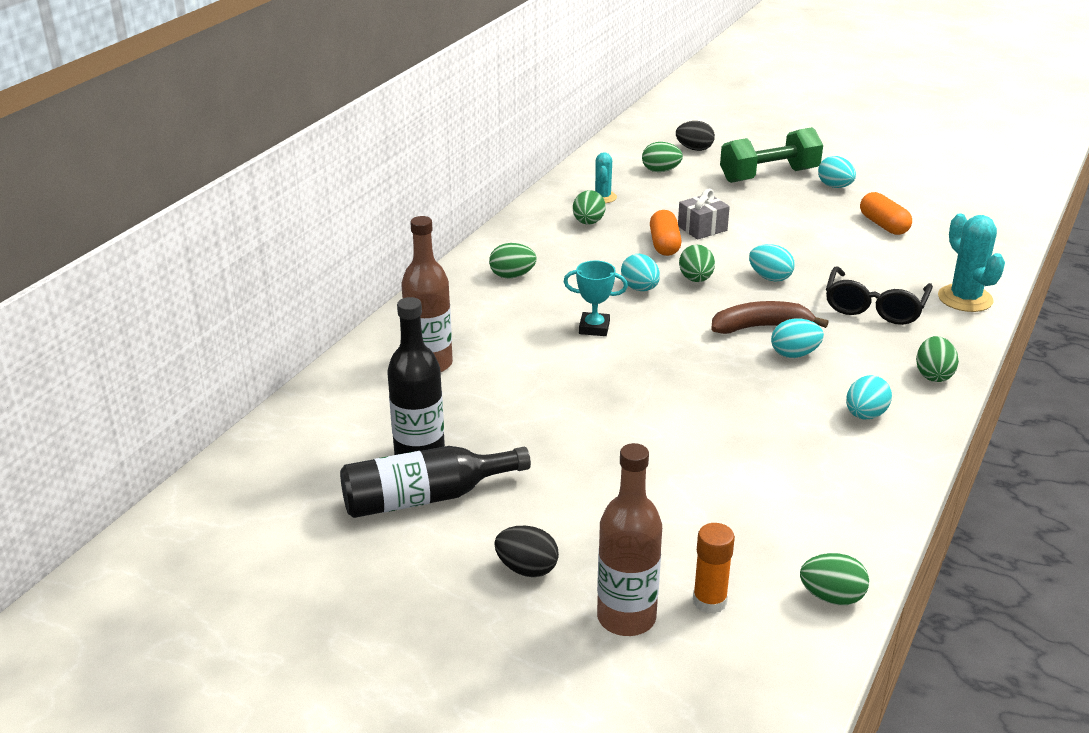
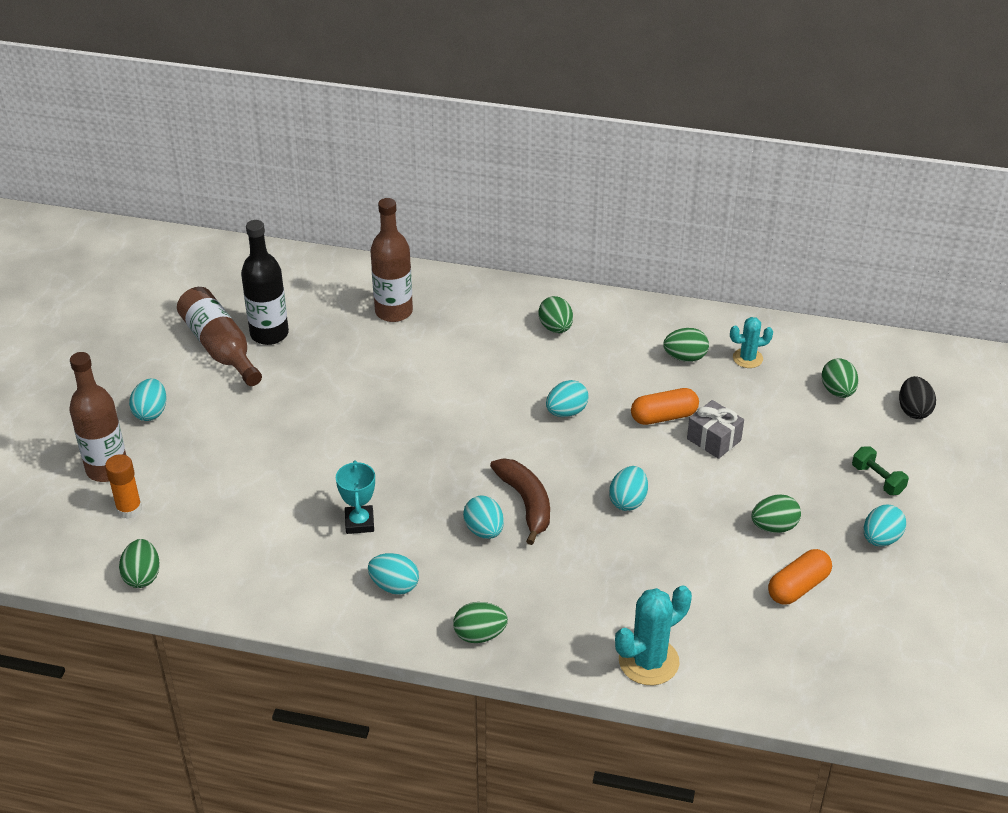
camera: 75 degrees right, 10 degrees up
black bottle [340,446,531,518] -> brown bottle [177,287,262,386]
black egg [494,526,559,577] -> turquoise egg [129,378,167,421]
turquoise trophy [564,261,628,336] -> turquoise trophy moved to [336,460,375,534]
green egg [679,244,715,282] -> green egg moved to [751,494,801,533]
green dumbbell [720,127,823,183] -> green dumbbell [852,447,909,495], size x0.48
black glasses [826,266,933,325] -> none

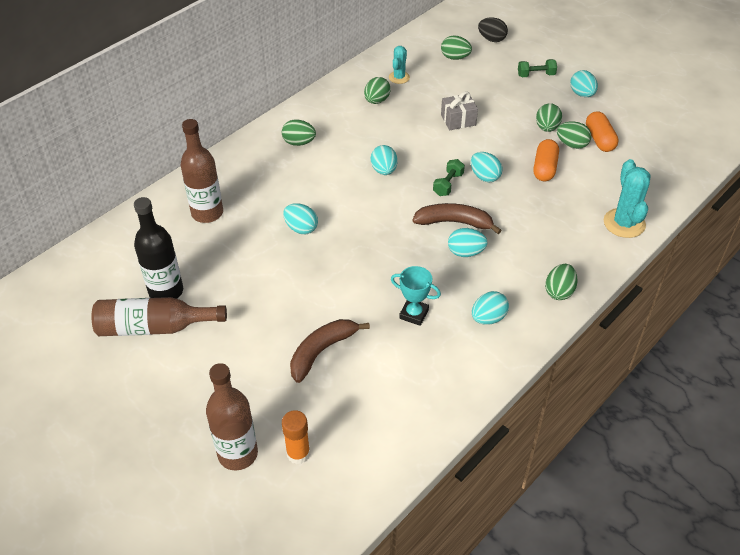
camera: 60 degrees left, 5 degrees up
green egg [119,539,160,588] -> green egg moved to [557,121,591,149]
turquoise egg [129,378,167,421] -> turquoise egg moved to [283,203,318,234]
orange capsule [631,388,699,425] -> orange capsule moved to [533,139,559,181]
none -> brown banana [290,319,370,383]
none -> green dumbbell [433,159,465,196]

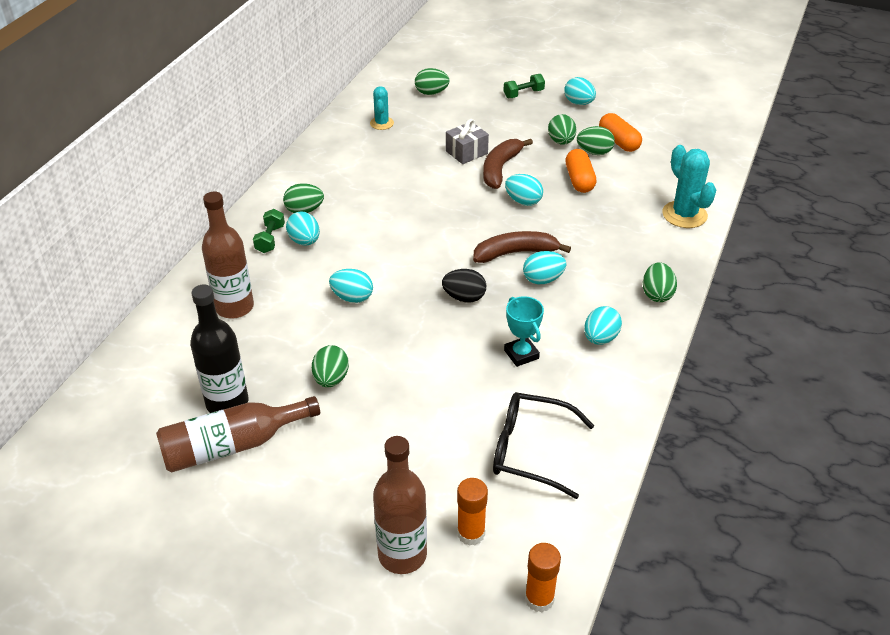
camera: 20 degrees left, 5 degrees down
brown banana [290,319,370,383] -> brown banana moved to [483,139,533,189]
green egg [364,77,391,104] -> green egg moved to [312,345,349,387]
turquoise egg [371,145,397,175] -> turquoise egg moved to [286,212,320,245]
turquoise trophy [391,266,441,326] -> turquoise trophy turned 60 degrees clockwise [504,296,544,367]
green dumbbell [433,159,465,196] -> green dumbbell moved to [253,209,285,253]
black egg [478,17,508,42] -> black egg moved to [442,269,486,303]
none -> black glasses [493,392,594,499]
none -> orange glue stick [525,543,561,612]

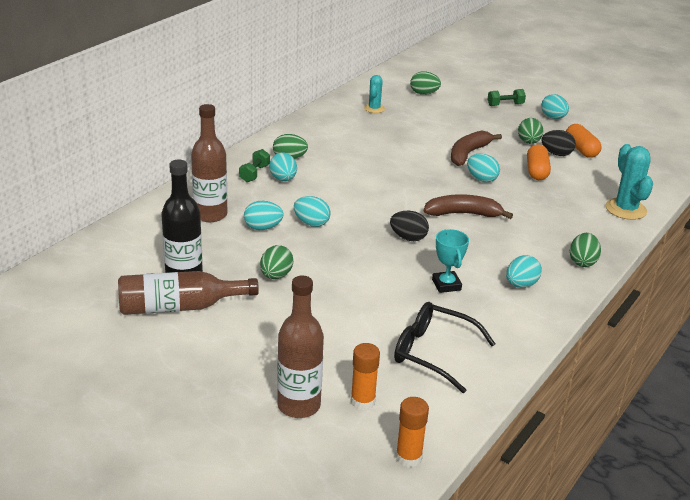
camera: 10 degrees right, 10 degrees down
grey gift [446,119,489,164] -> none
turquoise egg [523,251,566,284] -> turquoise egg moved to [244,201,284,230]
green egg [577,126,615,155] -> black egg [541,130,576,156]

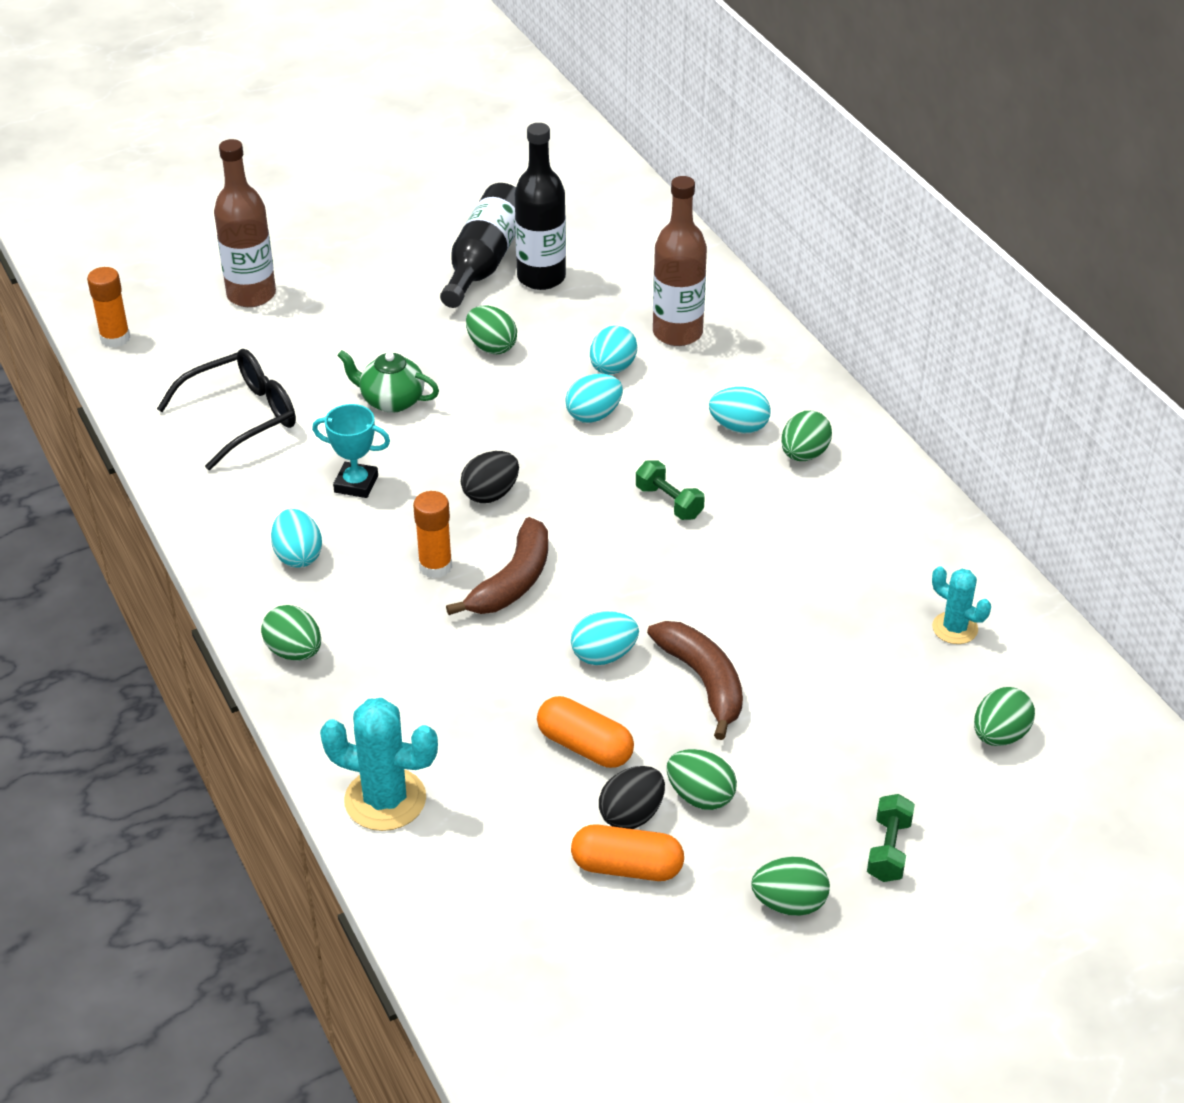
camera: 120 degrees right, 10 degrees up
brown bottle [118,271,259,315] -> black bottle [440,183,516,308]
green dumbbell [239,149,270,182] -> green dumbbell moved to [636,461,705,520]
orange glue stick [351,343,380,410] -> orange glue stick moved to [413,491,452,578]
turquoise egg [541,94,569,119] -> green egg [751,856,830,916]
none -> green teapot [337,350,439,413]

